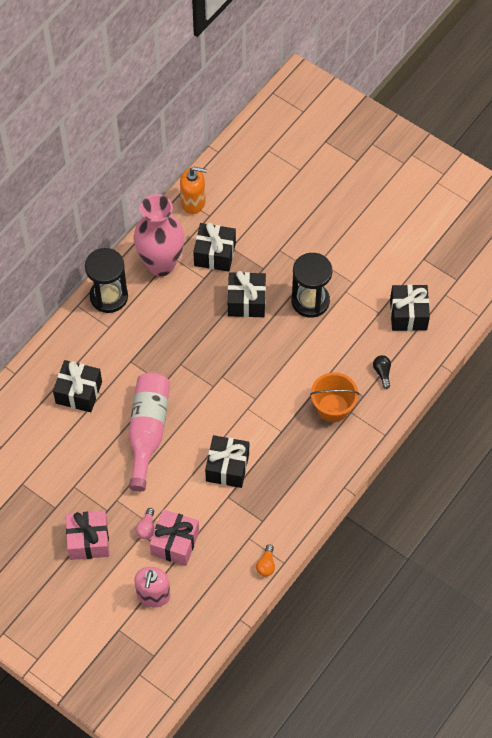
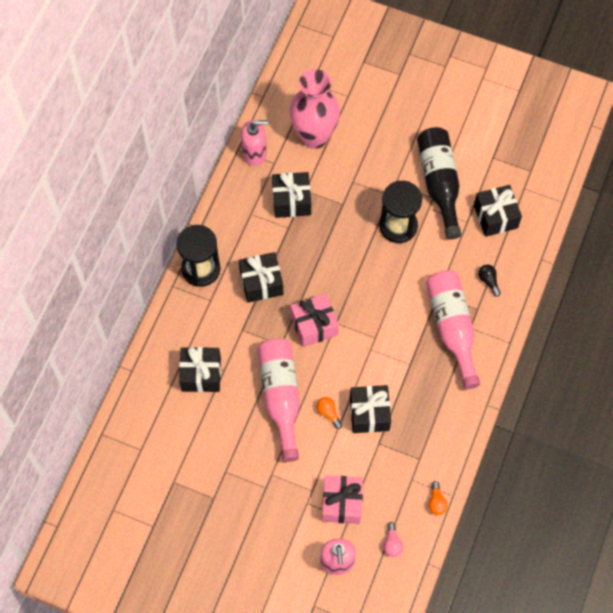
camera: 15 degrees left, 5 degrees up
pink gift [66,511,109,560] -> pink gift moved to [291,293,339,347]
pink vase [133,194,185,276] -> pink vase moved to [290,69,340,149]
pink light bulb [135,508,154,539] -> pink light bulb moved to [384,522,403,557]
orange soap dispenser [180,167,207,214] -> pink soap dispenser [241,120,268,166]
black gift [228,271,266,317] -> black gift moved to [239,252,283,303]
orange bucket [310,372,359,422] -> pink bottle [426,270,480,389]
none -> orange light bulb [317,397,342,429]
none -> black bottle [417,127,461,240]

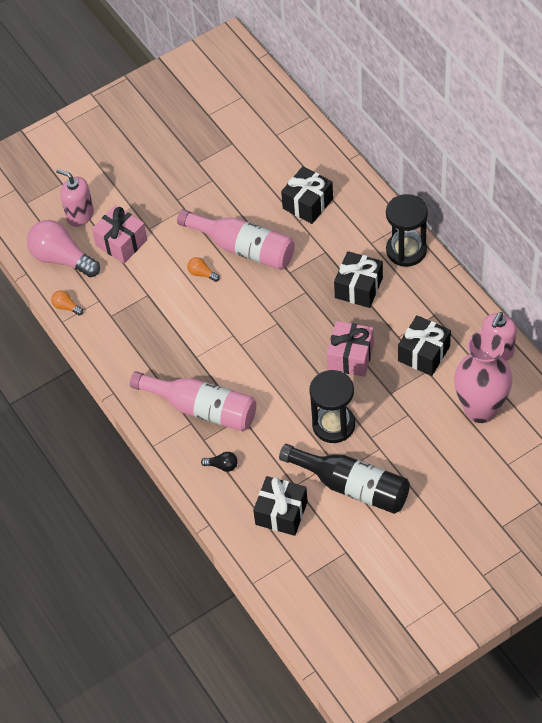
camera: 130 degrees right, 10 degrees down
pink gift [291,293,339,347] -> pink gift moved to [327,321,374,377]
orange light bulb [317,397,342,429] -> orange light bulb turned 150 degrees counterclockwise [187,257,220,282]
black gift [350,385,391,433] -> none
pink light bulb [384,522,403,557] -> pink light bulb [27,220,100,277], size x2.32

